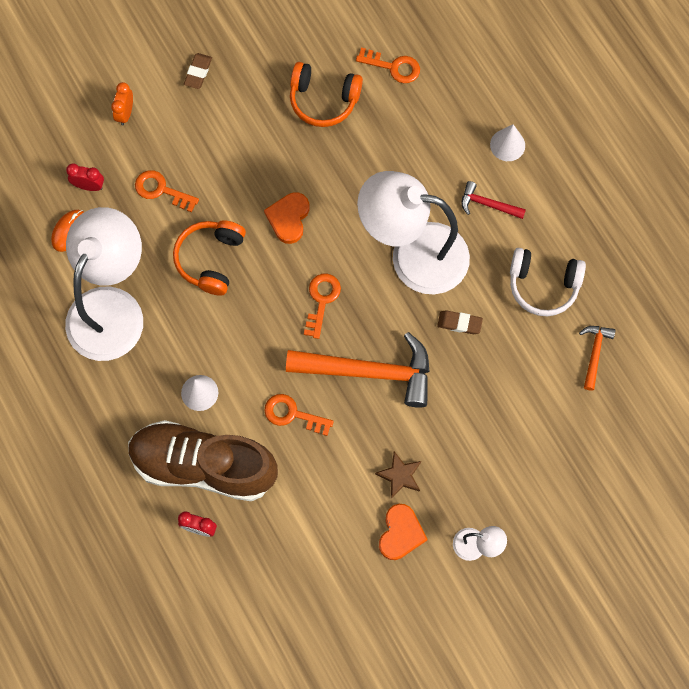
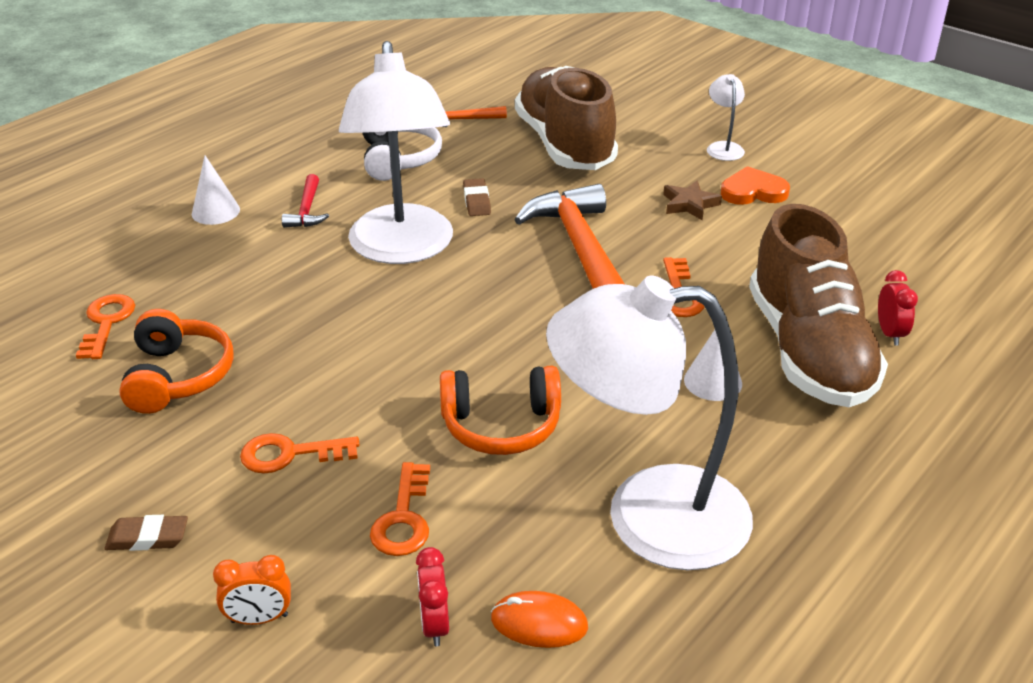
camera: 110 degrees left, 35 degrees down
orange heart [264,192,310,244] -> none
orange key [304,274,341,339] -> orange key moved to [240,433,360,473]
none -> brown shoe [515,66,618,170]

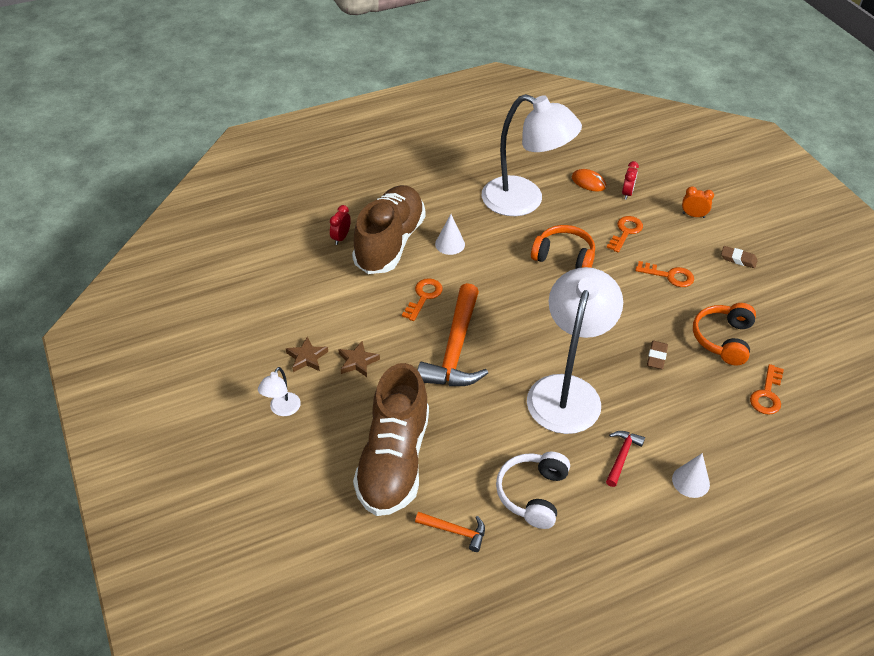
camera: 155 degrees left, 10 degrees up
brown eraser [463,178,491,216] -> brown eraser moved to [647,341,668,369]
orange heart [721,166,790,205] -> brown star [286,337,328,372]

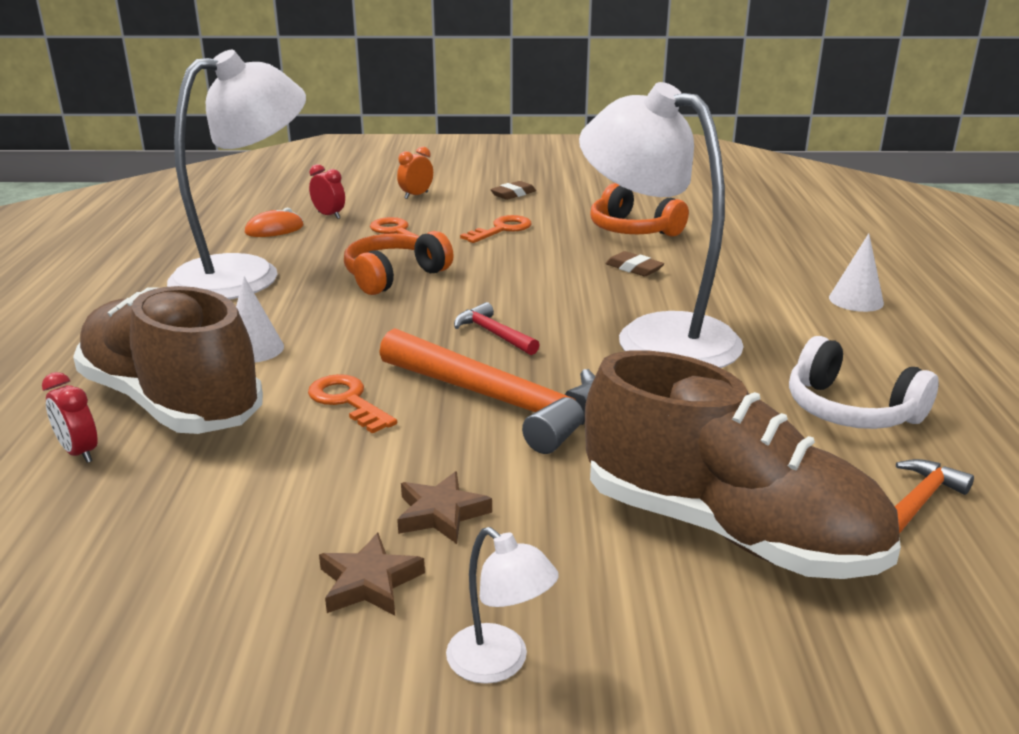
camera: 65 degrees left, 20 degrees down
red hammer [606,431,645,487] -> red hammer moved to [454,302,540,355]
orange key [750,364,784,415] -> none

